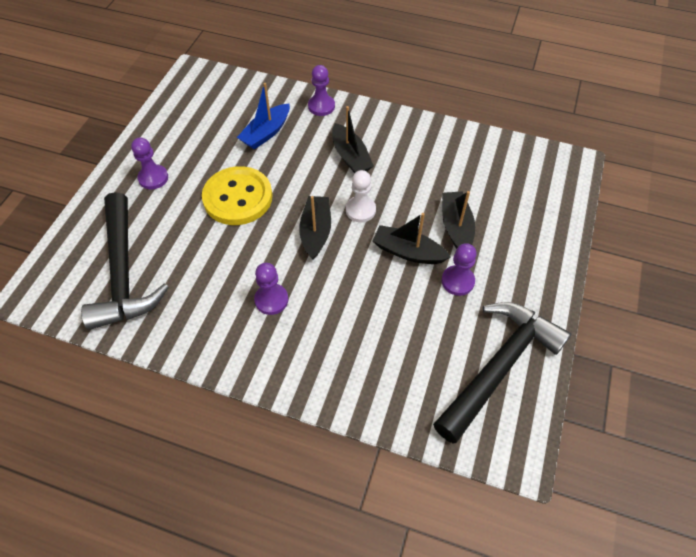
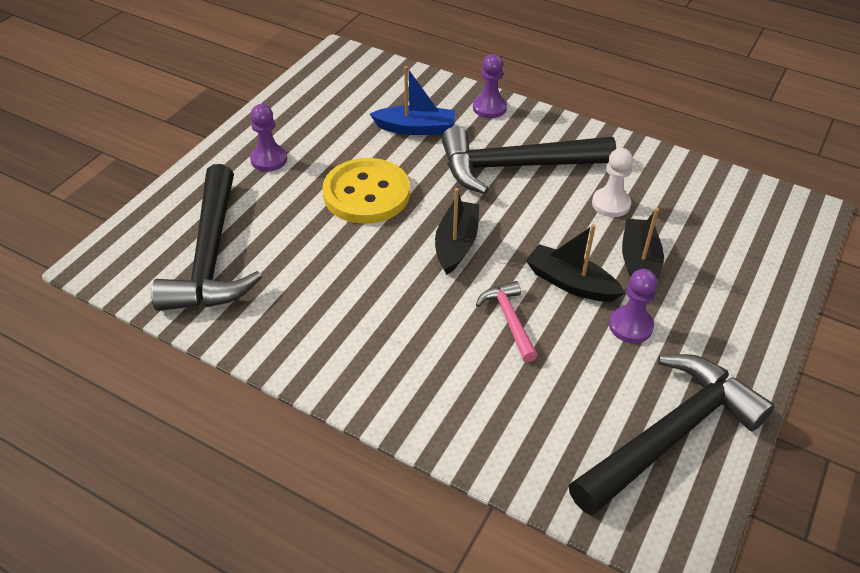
camera: 10 degrees right, 10 degrees down
blue boat [237,83,290,150] -> blue boat turned 135 degrees counterclockwise [370,66,455,135]
purple pawn [254,263,288,315] -> none
black boat [332,106,374,173] -> black hammer [442,126,616,194]
white pawn [346,170,376,222] -> white pawn moved to [592,148,633,217]
none -> pink hammer [476,281,538,362]

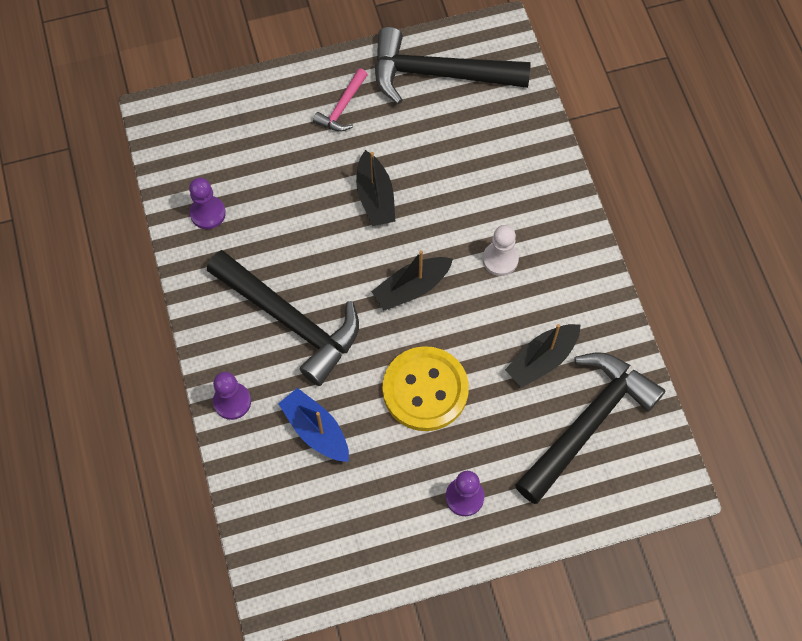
camera: 135 degrees left, 20 degrees up
pink hammer [476,281,538,362] -> pink hammer moved to [313,68,368,132]
white pawn [592,148,633,217] -> white pawn moved to [483,225,519,276]
purple pawn [609,269,657,343] -> purple pawn moved to [189,178,226,229]
black boat [622,208,664,280] -> black boat moved to [505,324,581,388]

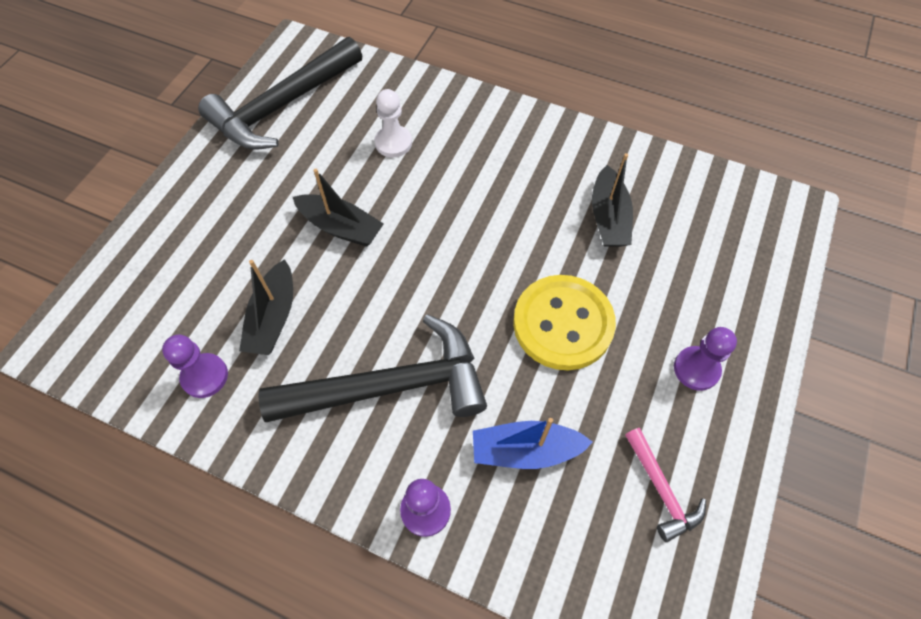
camera: 50 degrees left, 5 degrees down
pink hammer [313,68,368,132] -> pink hammer moved to [625,428,706,542]
black boat [371,250,453,310] -> black boat moved to [239,259,293,355]
white pawn [483,225,519,276] -> white pawn moved to [374,89,412,157]
black hammer [515,353,665,504] -> none

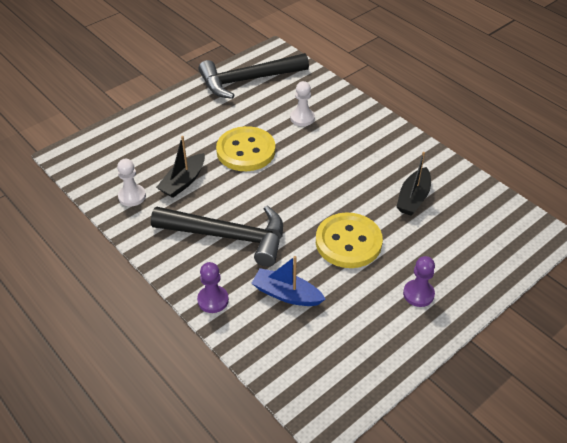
camera: 25 degrees right, 15 degrees down
purple pawn [162,335,228,398] -> white pawn [117,159,146,207]
black boat [293,169,384,247] -> yellow button [216,126,275,171]
pink hammer [625,428,706,542] -> none

